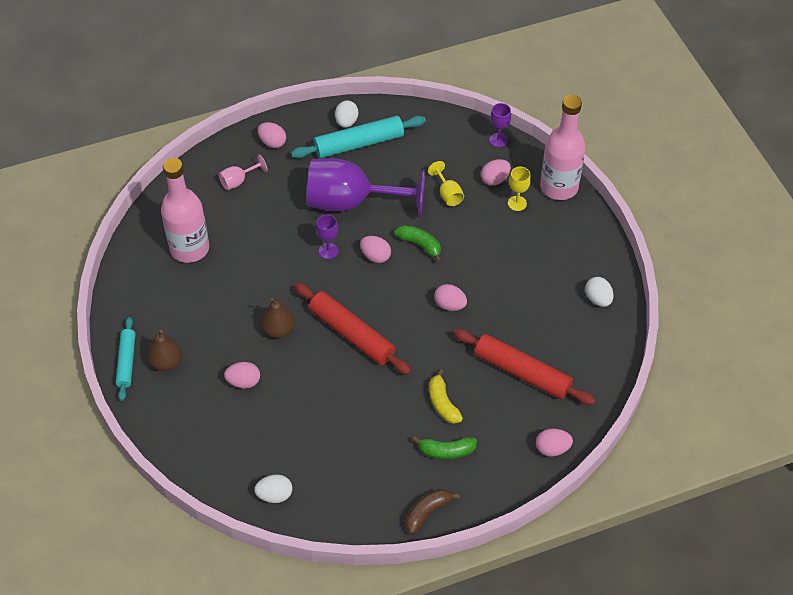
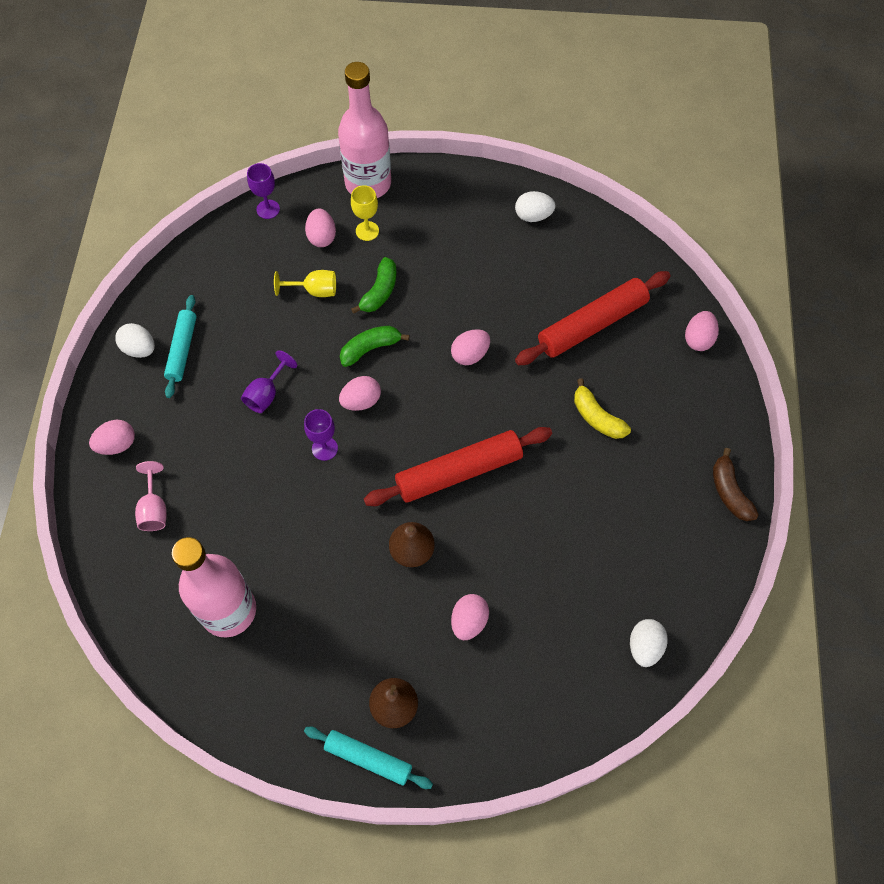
camera: 65 degrees left, 10 degrees up
turquoise rolling pin [291,116,426,159] -> turquoise rolling pin [164,295,197,398], size x0.62
purple goblet [307,158,426,217] -> purple goblet [241,350,297,413], size x0.41
green banana [412,436,477,459] -> green banana moved to [351,257,396,314]
yellow banana [429,369,463,424] -> yellow banana turned 45 degrees clockwise [574,378,631,439]

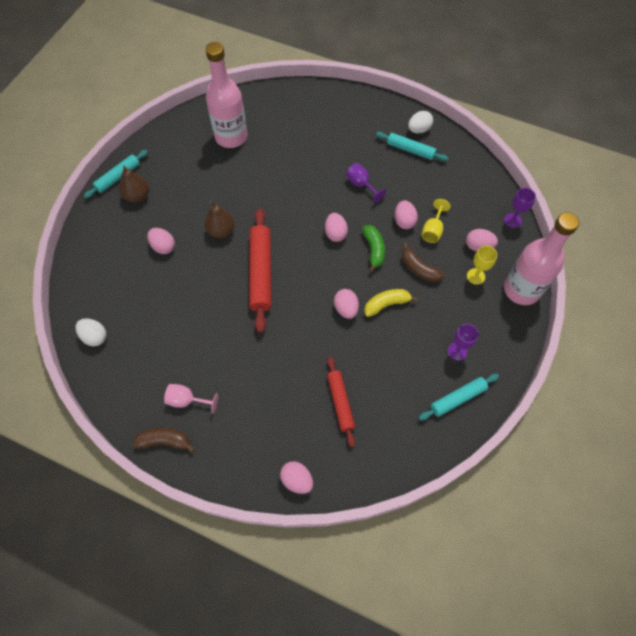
camera: 110 degrees right, 0 degrees up
pink egg [89,420,135,455] -> pink egg moved to [395,200,418,229]
pink goblet [135,461,167,531] -> pink goblet moved to [164,384,218,414]
purple goblet [304,409,338,461] -> purple goblet moved to [448,324,479,361]
green banana [351,257,396,314] -> brown banana [402,242,444,282]
white egg [515,191,556,222] -> turquoise rolling pin [419,374,499,420]
red rolling pin [515,271,670,365] -> red rolling pin [327,357,355,447], size x0.62
yellow banana [574,378,631,439] -> yellow banana moved to [364,289,418,317]

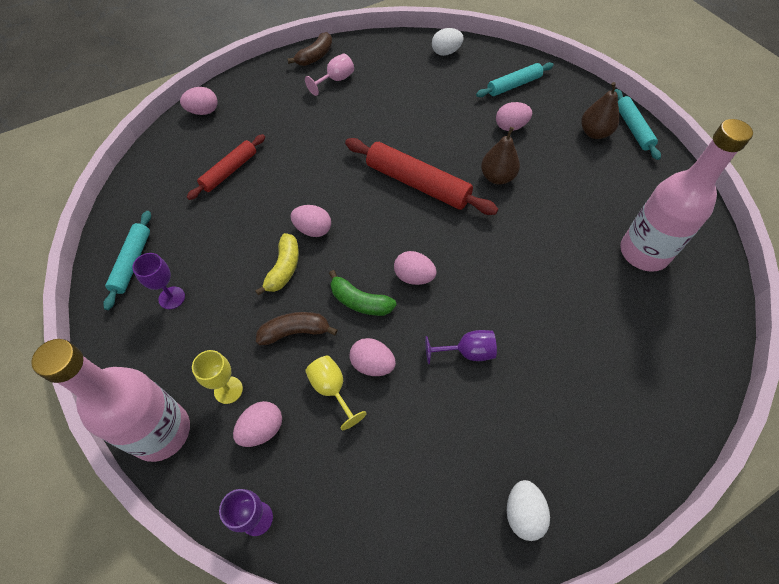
camera: 125 degrees right, 5 degrees down
red rolling pin [327,357,355,447] -> red rolling pin turned 75 degrees counterclockwise [187,134,265,200]
turquoise rolling pin [376,132,448,161] -> turquoise rolling pin moved to [476,62,554,97]

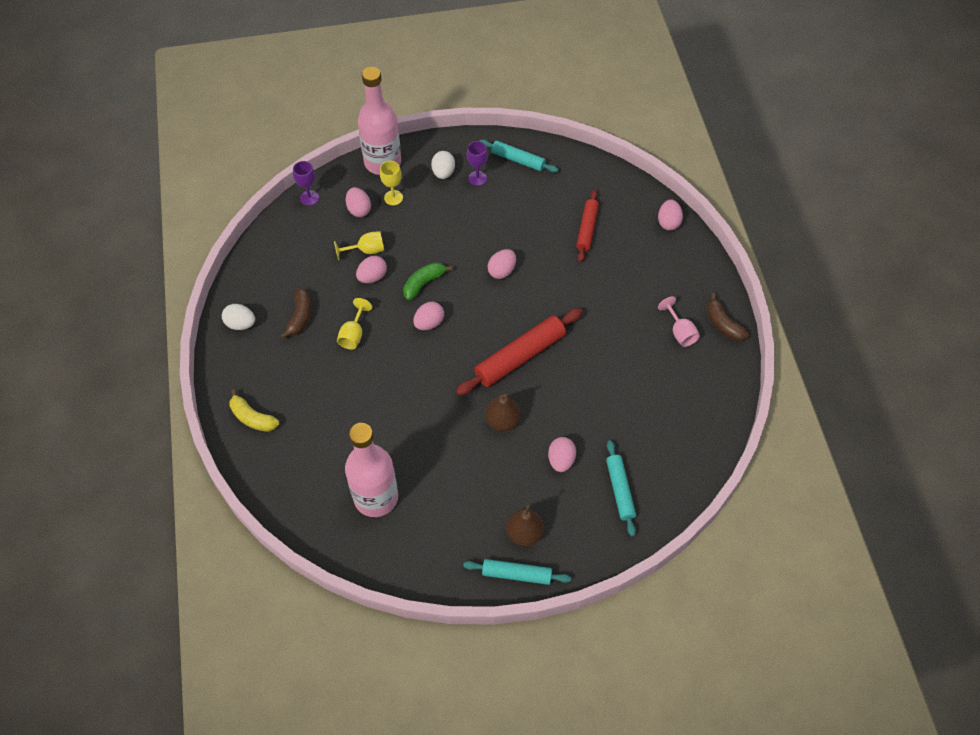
camera: 110 degrees right, 0 degrees up
red rolling pin [187,134,265,200] -> red rolling pin turned 45 degrees clockwise [576,190,599,262]
yellow banana [255,233,299,296] -> yellow banana moved to [230,389,279,432]
brown banana [256,312,338,345] -> brown banana moved to [280,288,312,339]
purple goblet [425,330,497,364] -> yellow goblet [337,298,372,350]
white egg [432,28,464,56] -> white egg moved to [431,151,455,179]

